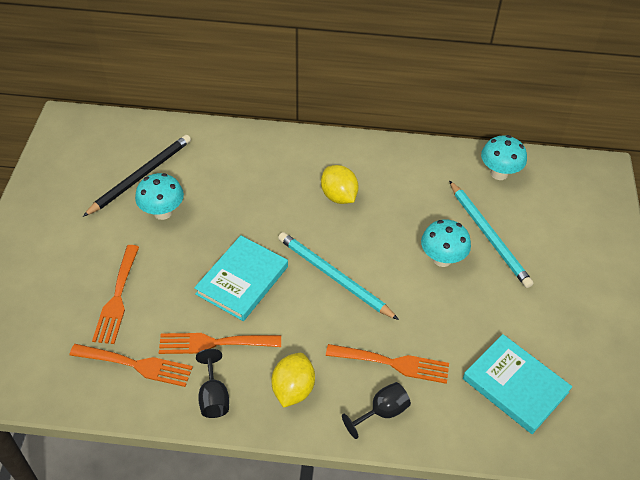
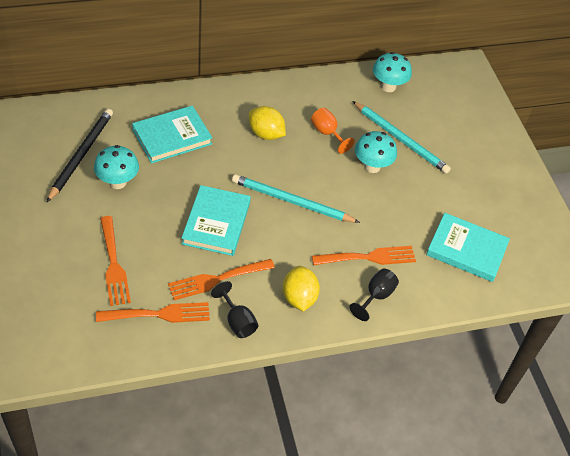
camera: 25 degrees left, 0 degrees up
none -> turquoise book [132,106,212,163]
none -> orange goblet [311,108,355,154]

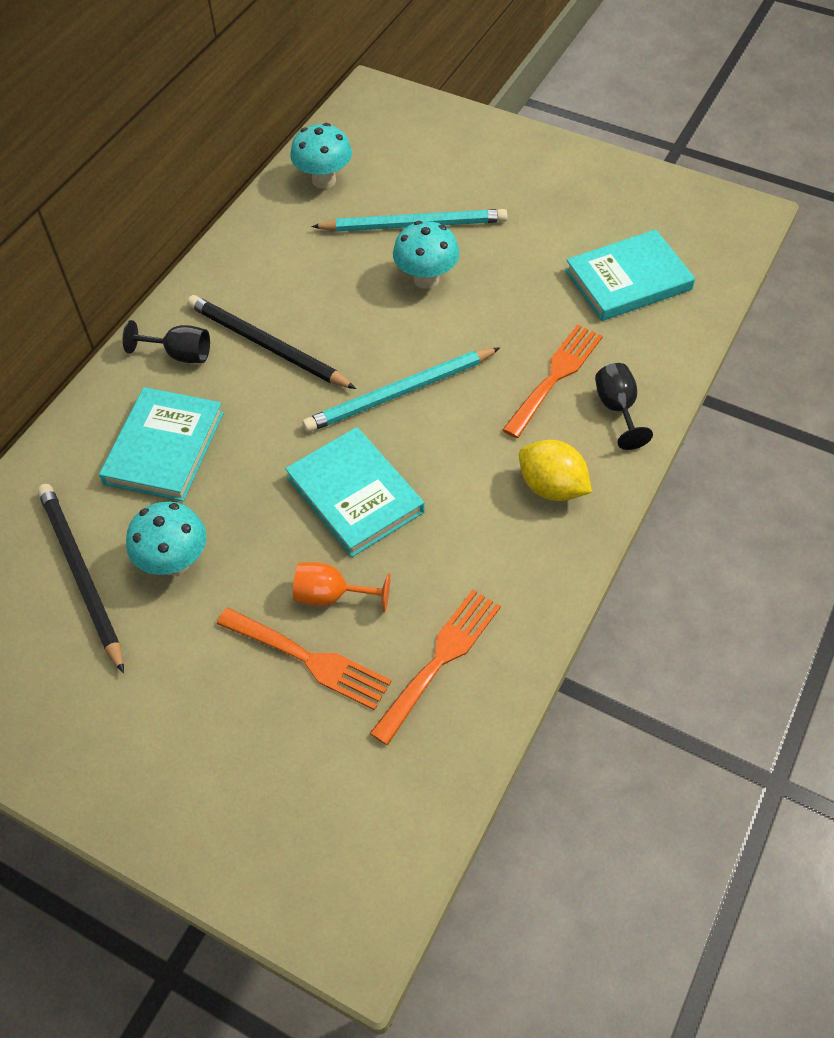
camera: 40 degrees left, 5 degrees up
orange fork [168,259,275,300] -> none
black goblet [211,281,258,338] -> black goblet moved to [123,320,210,363]
yellow lemon [249,106,286,140] -> black pencil [187,295,356,389]
orange goblet [311,108,355,154] -> orange goblet moved to [293,562,390,612]

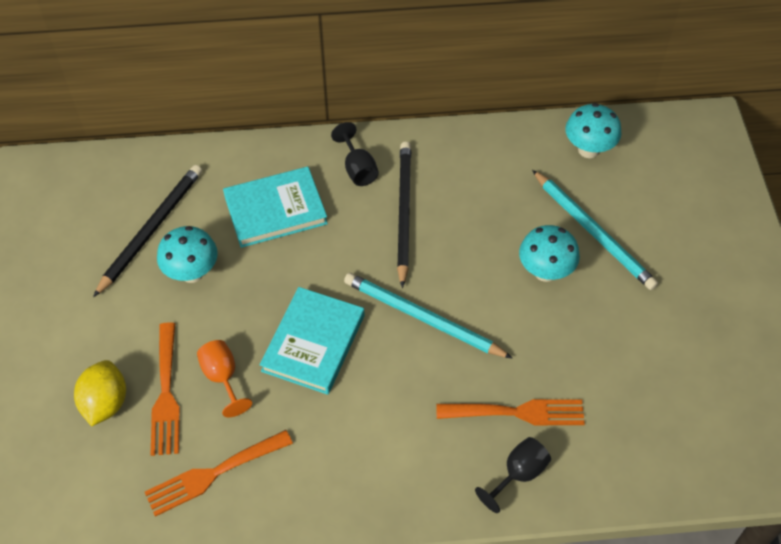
camera: 55 degrees right, 0 degrees up
orange fork [370,590,501,745] -> orange fork turned 150 degrees clockwise [145,430,293,517]
yellow lemon [519,440,592,501] -> yellow lemon moved to [74,360,126,426]
turquoise book [565,229,695,321] -> none

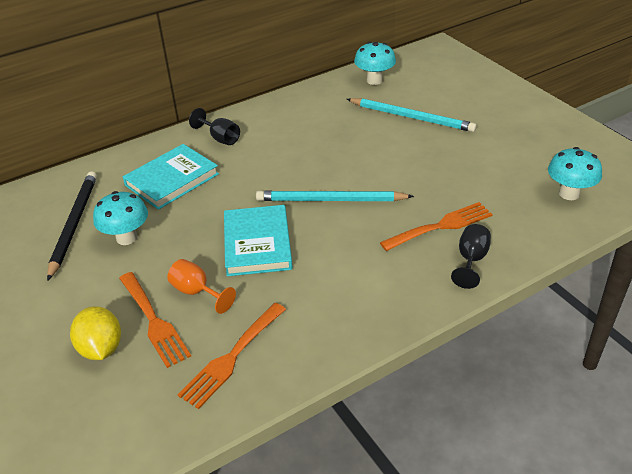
camera: 25 degrees left, 15 degrees down
black pencil [397,142,411,288] -> none
turquoise mushroom [519,225,580,282] -> turquoise mushroom moved to [548,147,602,200]

